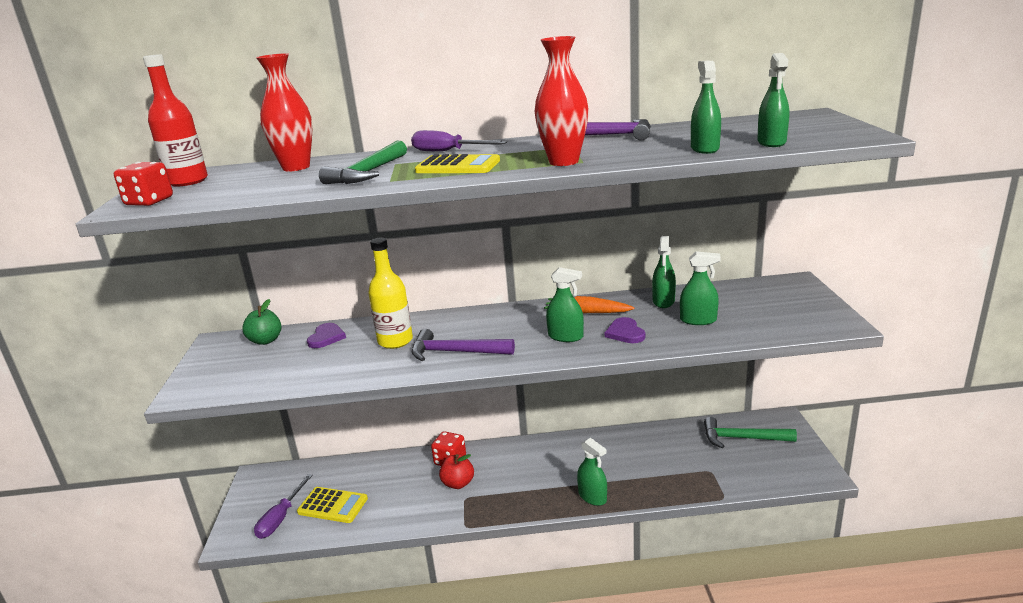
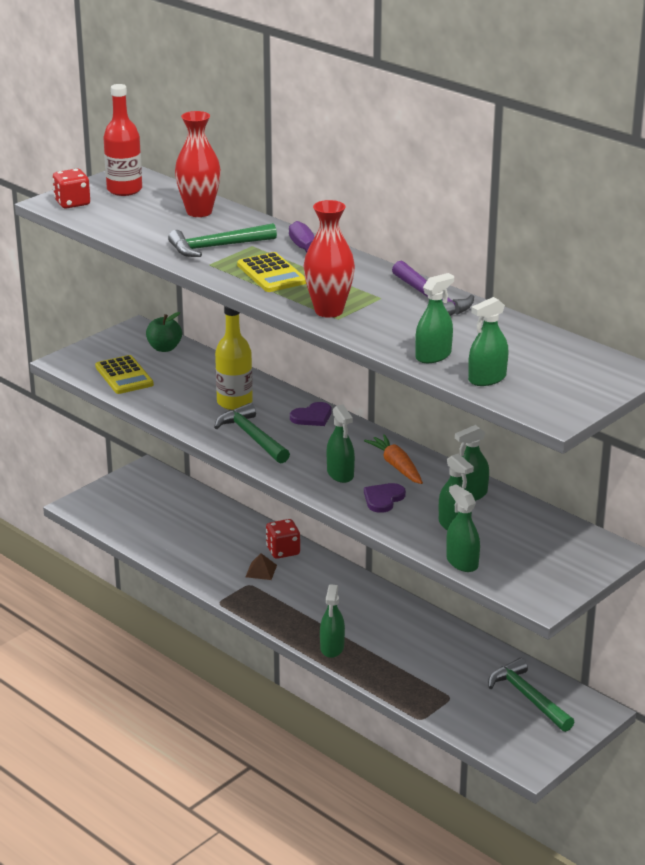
camera: 45 degrees right, 5 degrees up
purple screwdriver [254,474,313,539] -> none
yellow calculator [297,487,368,523] -> yellow calculator moved to [95,355,154,394]
purple heart [307,323,346,348] -> purple heart moved to [290,402,331,426]
purple hammer [412,329,515,361] -> green hammer [214,403,290,463]
red apple [439,454,474,489] -> brown pyramid [246,553,277,580]
none -> green spray bottle [446,484,480,572]

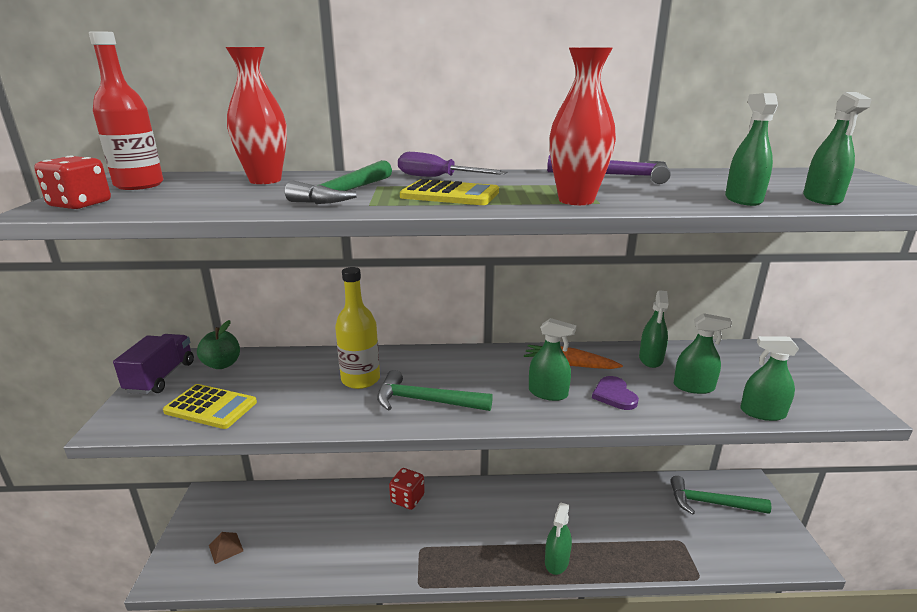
camera: 45 degrees left, 5 degrees down
brown pyramid [246,553,277,580] -> brown pyramid moved to [209,532,243,564]
purple heart [290,402,331,426] -> none
green spray bottle [320,584,345,658] -> green spray bottle turned 60 degrees clockwise [545,503,572,575]
none -> purple truck [113,334,194,394]

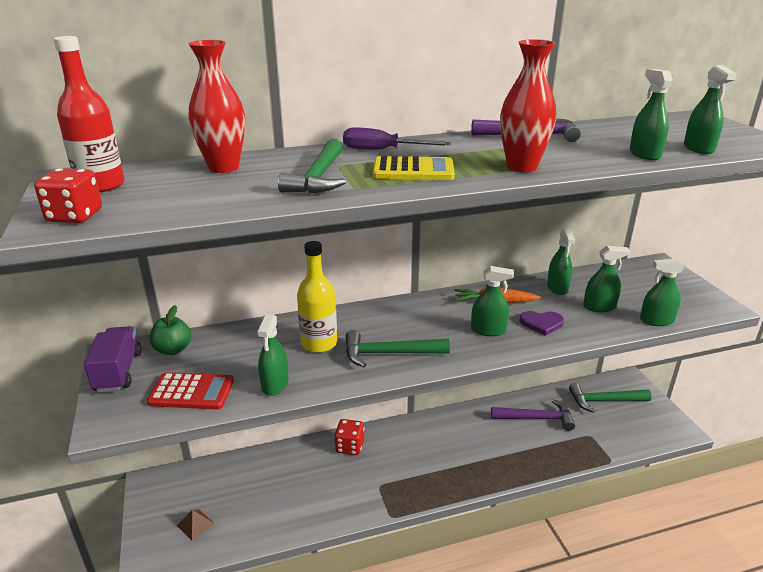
camera: 15 degrees left, 5 degrees up
yellow calculator [163,384,257,429] -> red calculator [147,372,234,410]
green spray bottle [545,503,572,575] -> green spray bottle moved to [257,314,289,396]
purple heart [592,376,639,410] -> purple heart turned 60 degrees counterclockwise [520,311,564,336]
none -> purple hammer [491,399,575,431]

